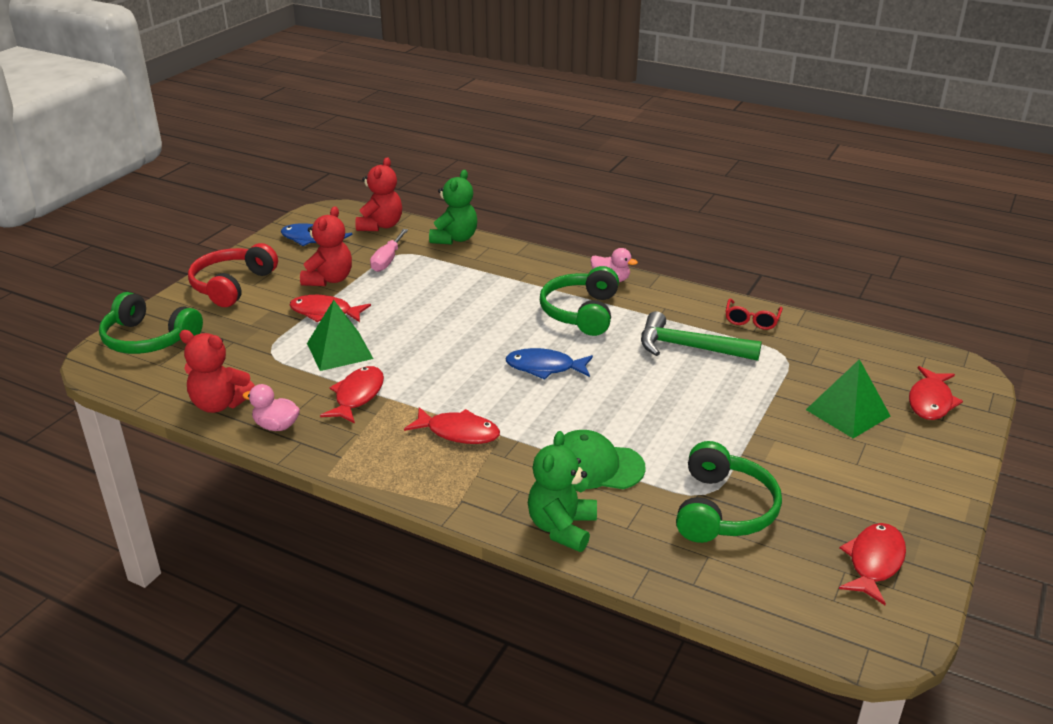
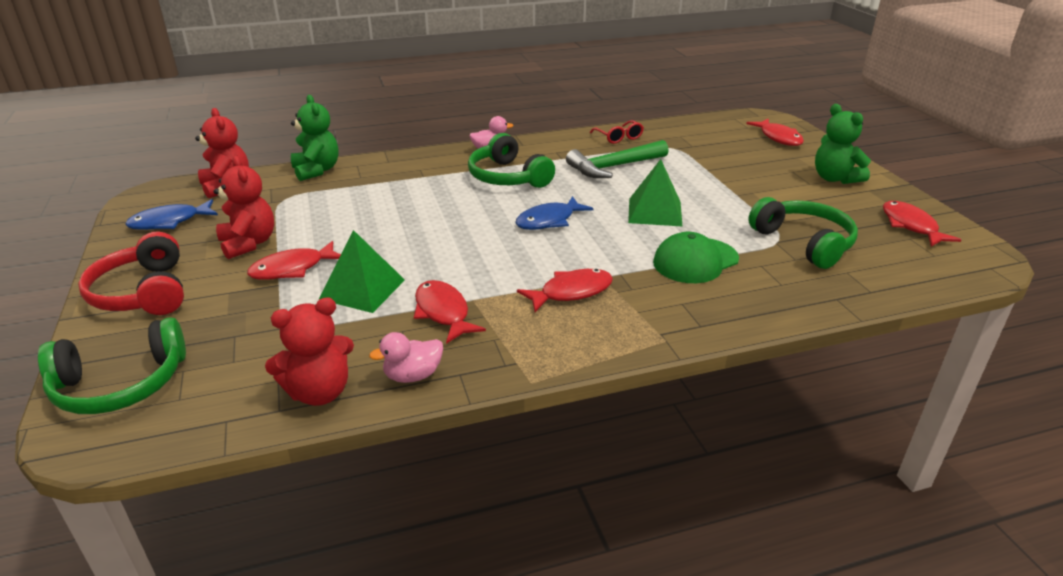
camera: 45 degrees left, 0 degrees up
pink screwdriver [370,229,408,272] -> none
green teddy bear [528,431,597,552] -> green teddy bear moved to [815,104,871,184]
green pyramid [806,359,890,438] -> green pyramid moved to [628,159,683,227]

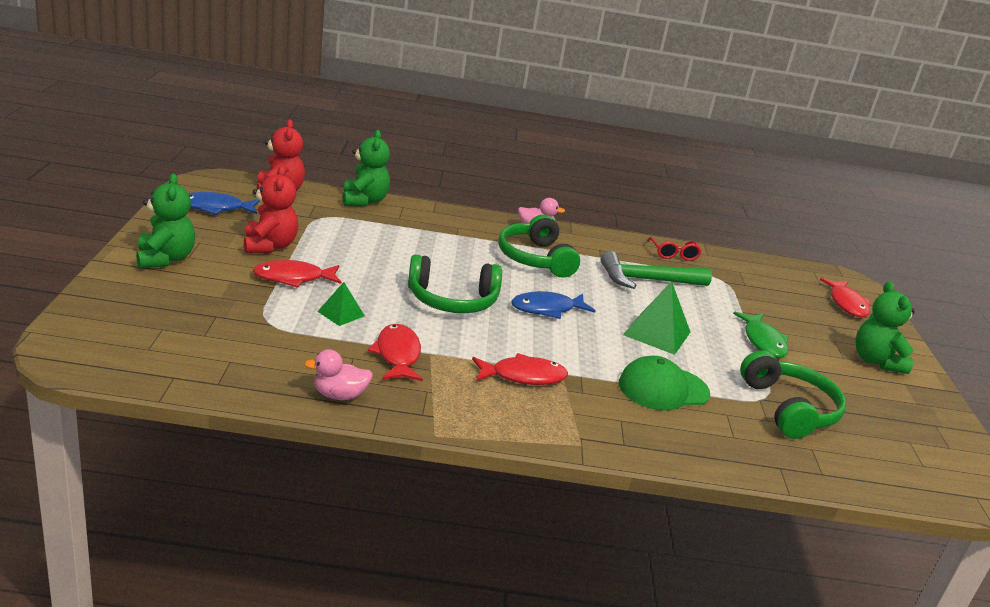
camera: 15 degrees right, 5 degrees down
green headphones [38,317,186,414] -> green headphones moved to [408,254,502,313]
red headphones [78,231,184,315] -> green teddy bear [136,174,195,269]
red teddy bear [265,297,354,406] -> none
green pyramid [319,230,405,313] -> green pyramid [317,282,365,326], size x0.58
red fish [883,201,961,247] -> none
none -> green fish [733,312,789,358]

